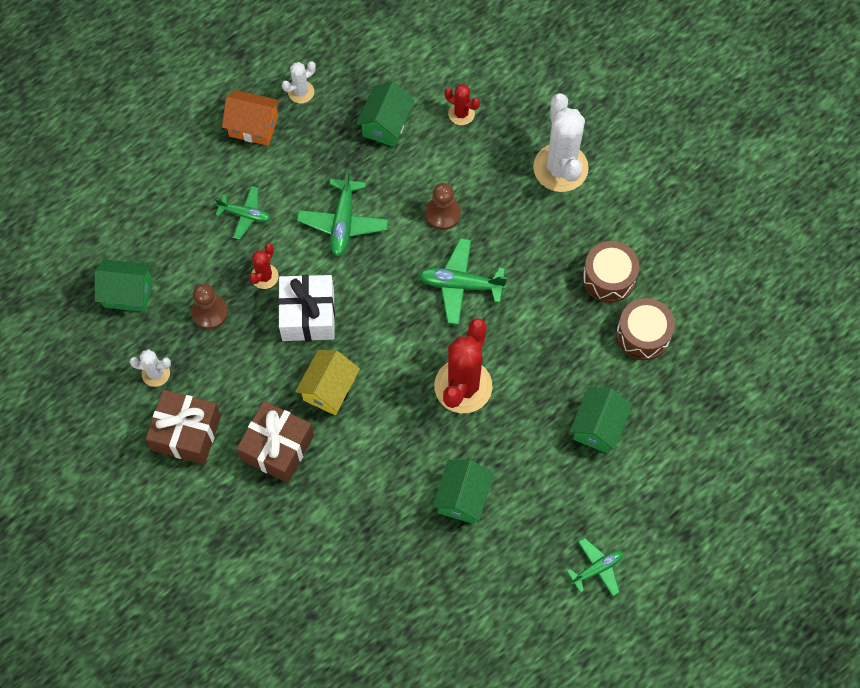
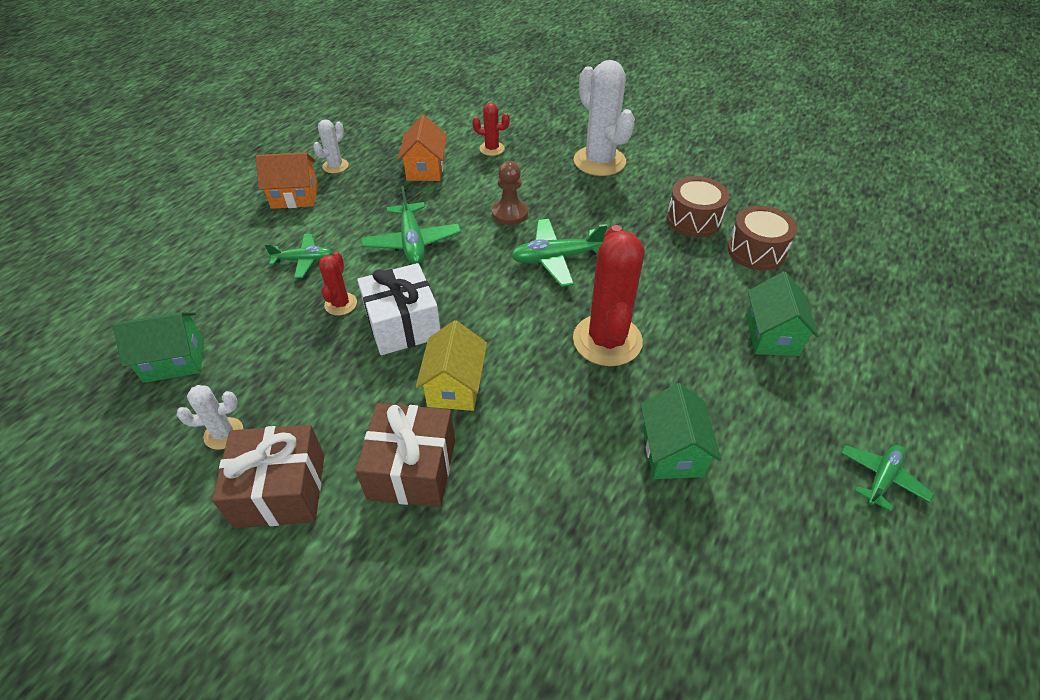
camera: 20 degrees left, 20 degrees down
brown pawn [191,284,228,329] -> none
green house [356,82,414,147] -> orange house [398,115,447,181]

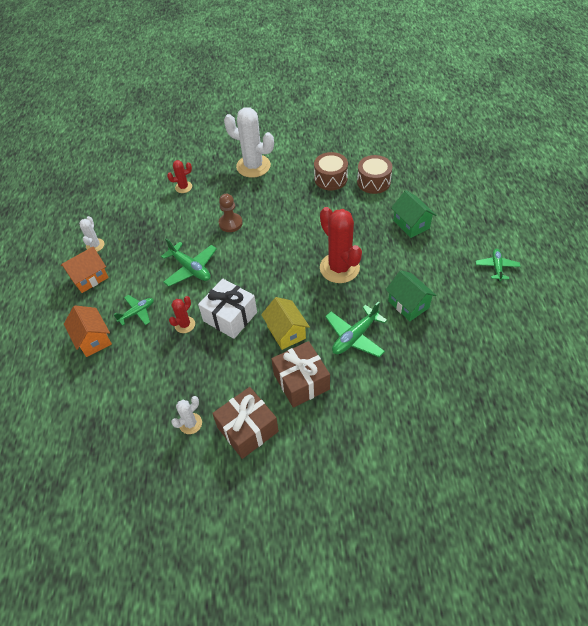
camera: 30 degrees left, 5 degrees up
green house [112,312,204,383] -> none
red cactus [319,252,357,315] -> red cactus turned 60 degrees clockwise [169,296,195,333]
orange house [398,115,447,181] -> orange house moved to [64,305,112,357]
green plane [511,219,607,287] -> green plane moved to [325,301,387,358]

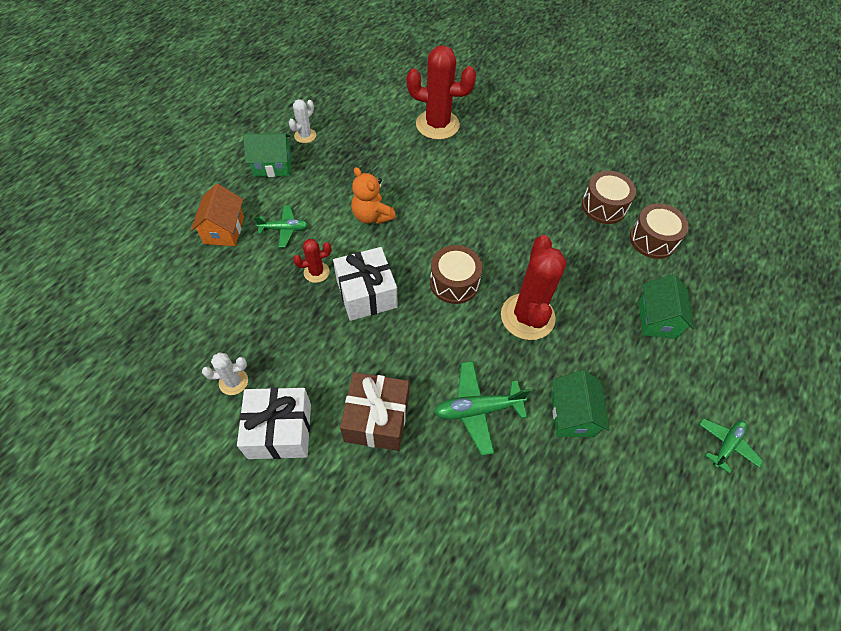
camera: 30 degrees right, 5 degrees up
orange house [61,247,109,293] -> green house [243,133,292,177]
green plane [161,238,217,287] -> orange teddy bear [351,167,396,224]
red cactus [167,160,192,193] -> red cactus [407,45,476,140], size x2.05
brown gift [212,387,279,459] -> white gift [237,388,311,459]
brown pawn [219,194,243,232] -> none
white cactus [224,107,274,178] -> none
yellow house [261,297,310,350] -> none
none -> brown drum [430,245,483,304]

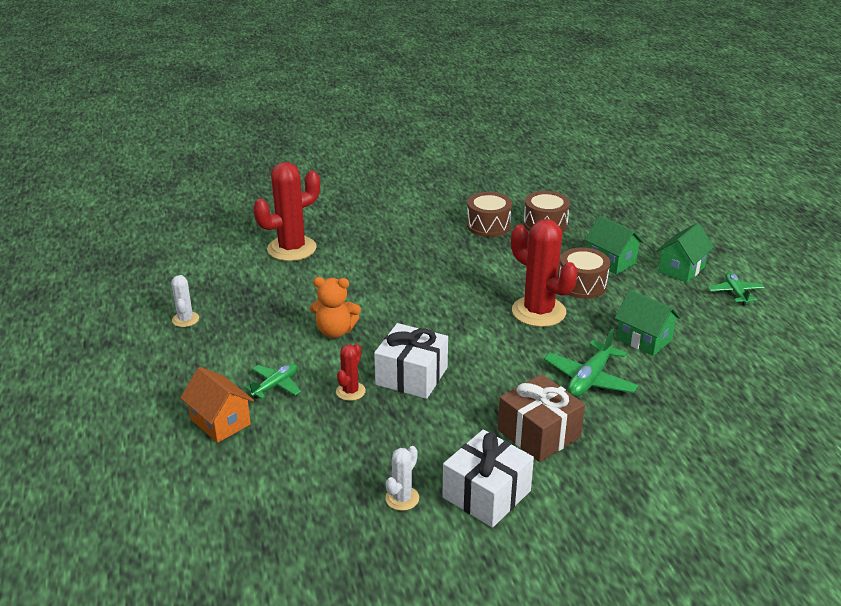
camera: 45 degrees left, 25 degrees down
green house [243,133,292,177] -> green house moved to [657,223,714,283]
brown drum [430,245,483,304] -> brown drum moved to [559,247,610,299]

